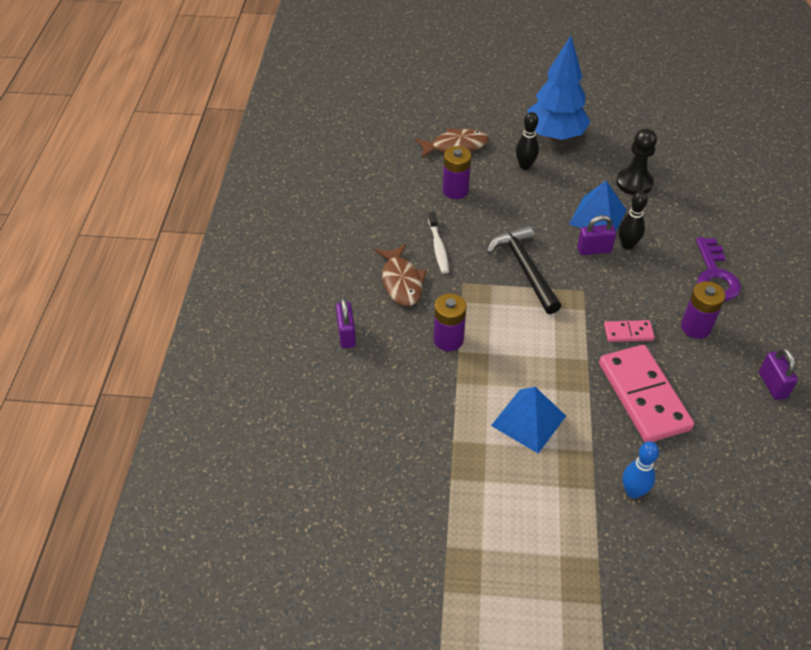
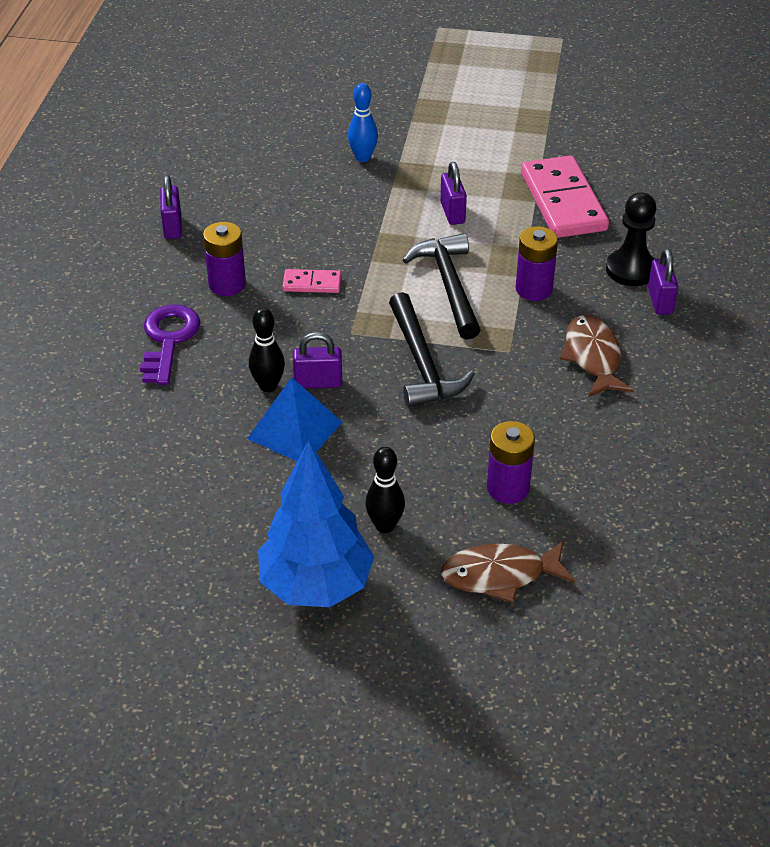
camera: 175 degrees left, 5 degrees down
white toothbrush [428,212,449,274] -> none
blue pyramid [491,387,566,453] -> purple padlock [440,162,467,225]
pink domino [599,345,694,442] -> pink domino moved to [521,155,609,238]
black pawn [616,129,657,195] -> black pawn moved to [606,192,656,286]
none -> black hammer [403,233,481,340]

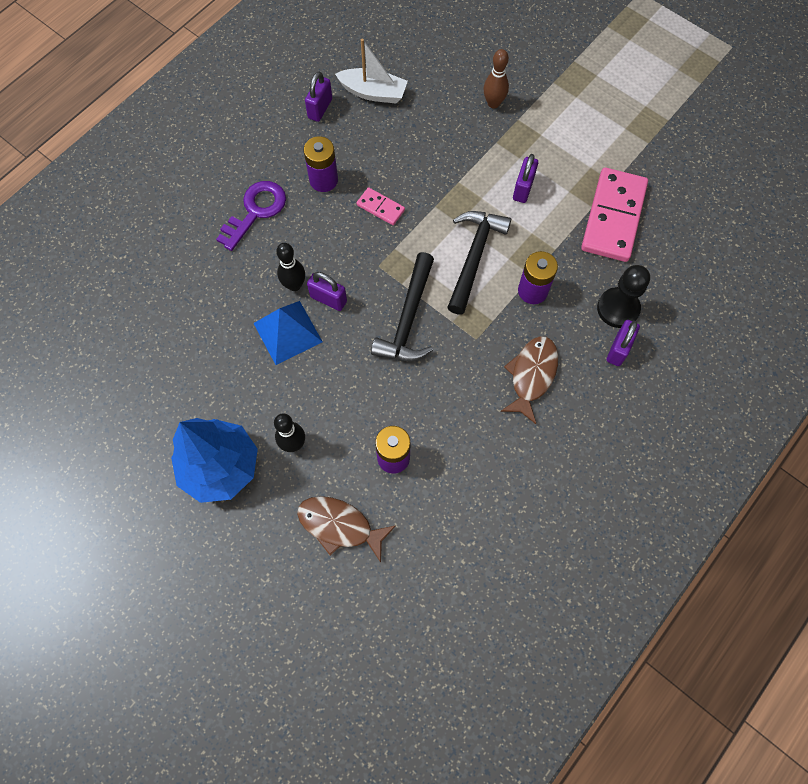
camera: 30 degrees right, 25 degrees up
blue bowling pin [348,83,378,162] -> brown bowling pin [483,49,509,108]
none -> white boat [335,38,408,103]

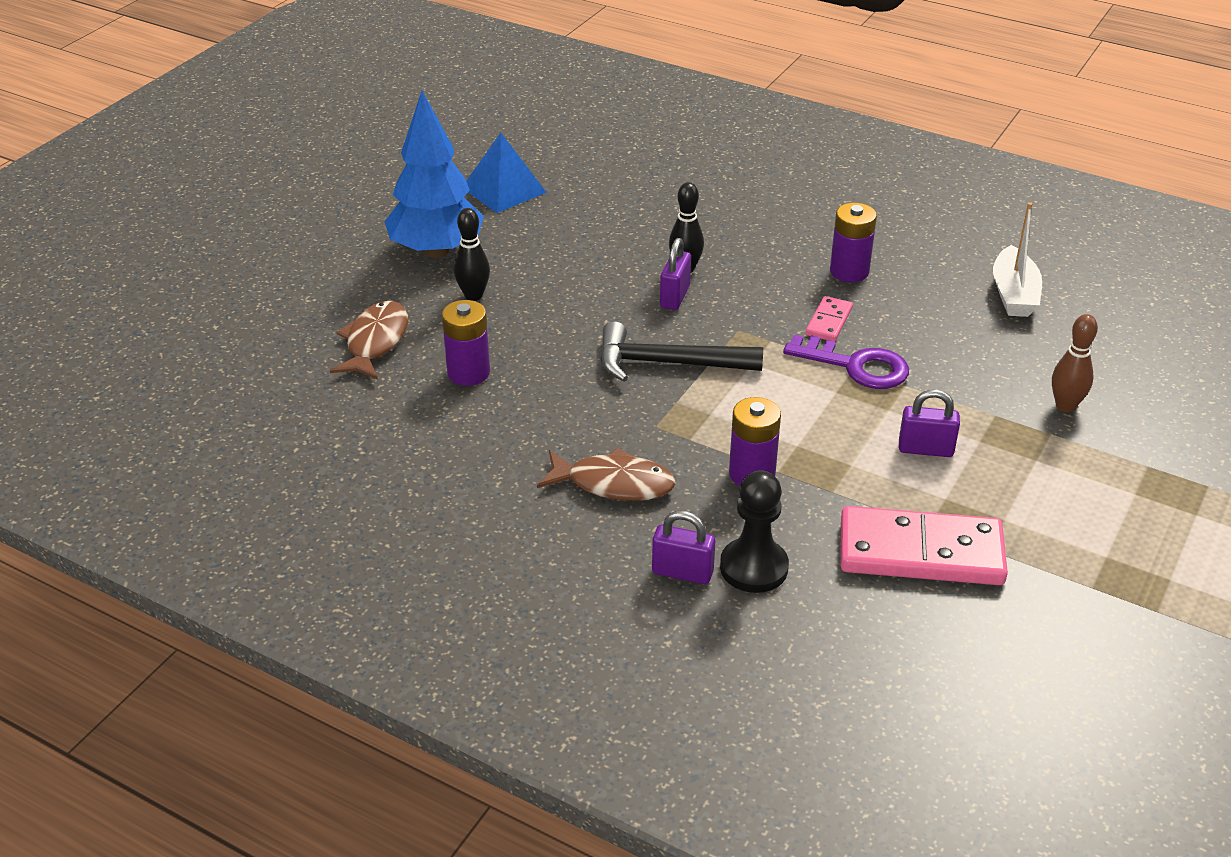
camera: 80 degrees right, 30 degrees down
purple key [216,181,286,251] -> purple key moved to [783,335,909,389]
blue pyramid [254,301,323,365] -> blue pyramid moved to [466,133,547,213]
purple padlock [305,72,332,122] -> none
black hammer [447,211,511,315] -> none

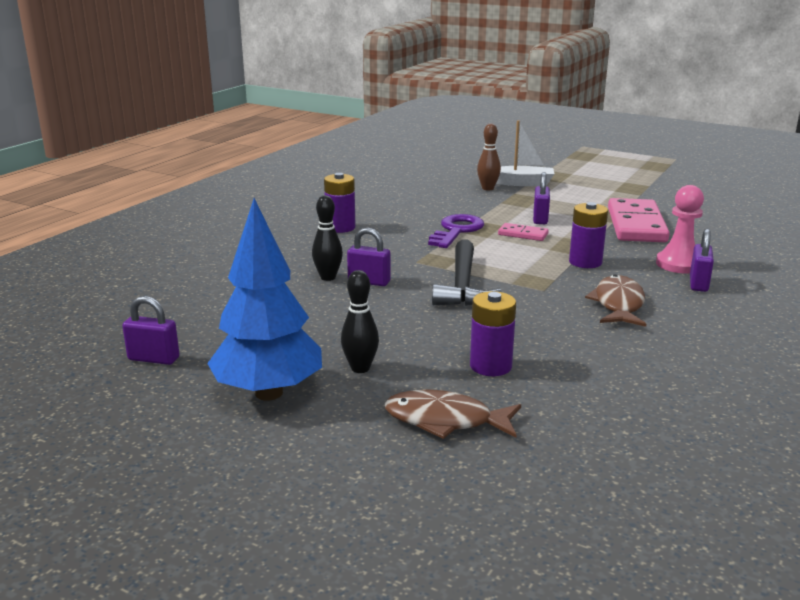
camera: 90 degrees left, 15 degrees down
blue pyramid [466,133,547,213] -> purple padlock [122,296,179,365]
black pawn [720,470,789,593] -> pink pawn [656,185,704,274]
pink domino [806,296,853,342] -> pink domino moved to [498,223,549,241]
white boat [993,202,1042,317] -> white boat moved to [496,121,555,186]

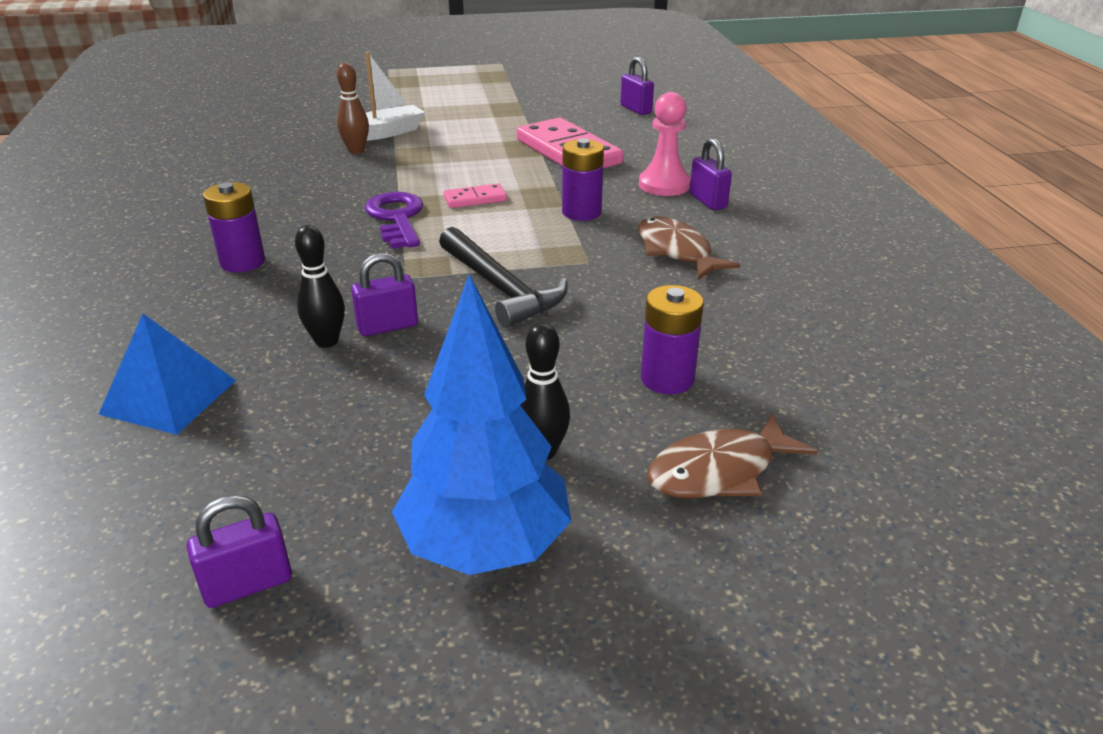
camera: 40 degrees left, 10 degrees up
purple padlock [533,172,550,224] -> purple padlock moved to [620,57,654,115]
none -> blue pyramid [98,314,236,435]

